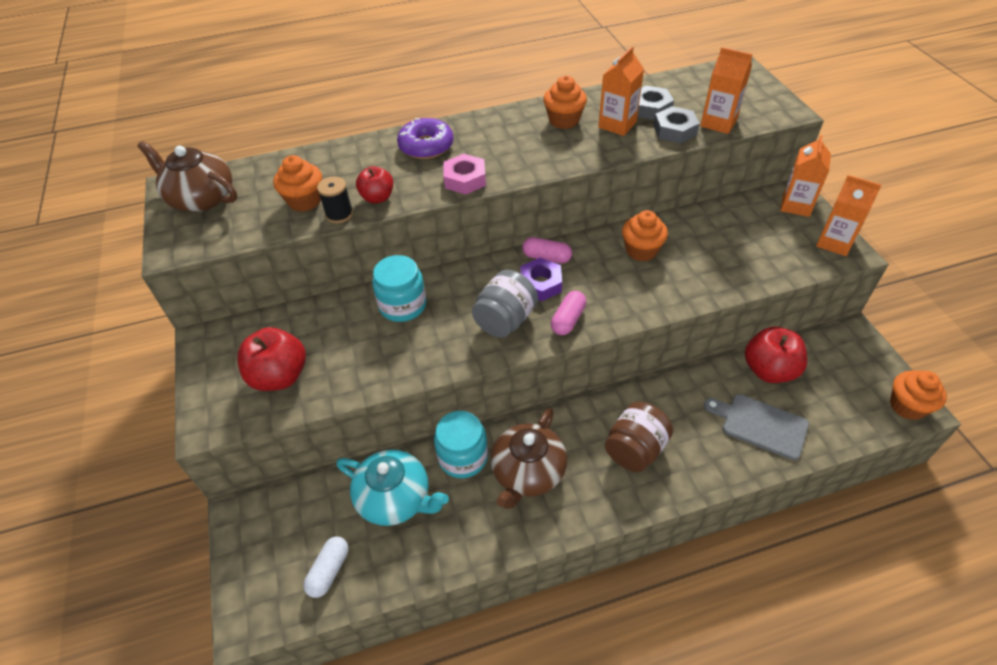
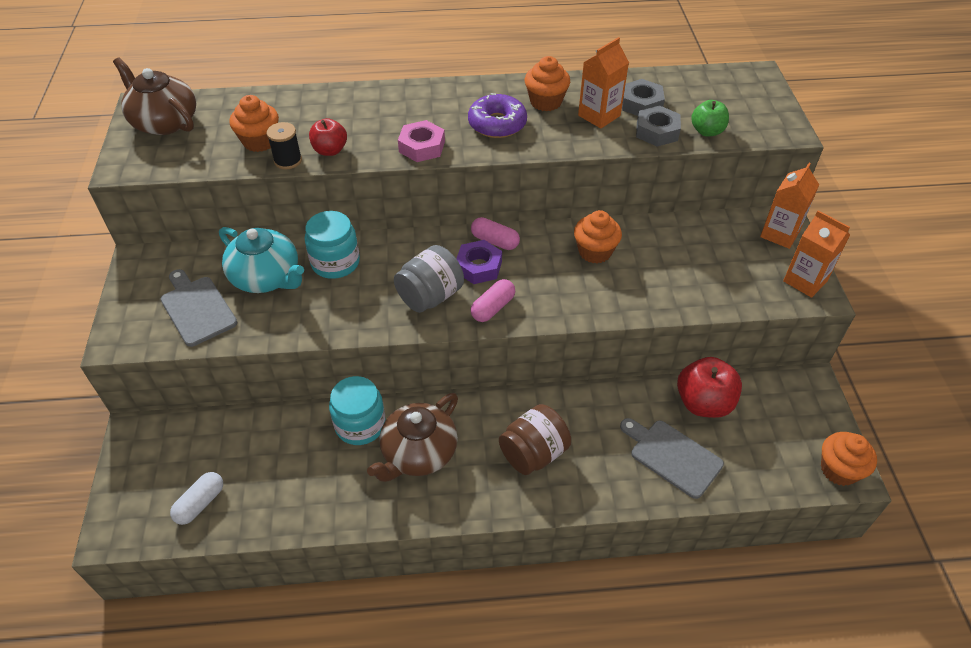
camera: 10 degrees right, 0 degrees up
red apple [237,327,306,391] -> grey cutting board [161,269,237,347]
turquoise teapot [336,450,449,526] -> turquoise teapot moved to [219,227,304,293]
purple donut [397,118,453,159] -> purple donut moved to [468,93,527,138]
orange carton [700,47,753,134] -> green apple [691,100,729,137]

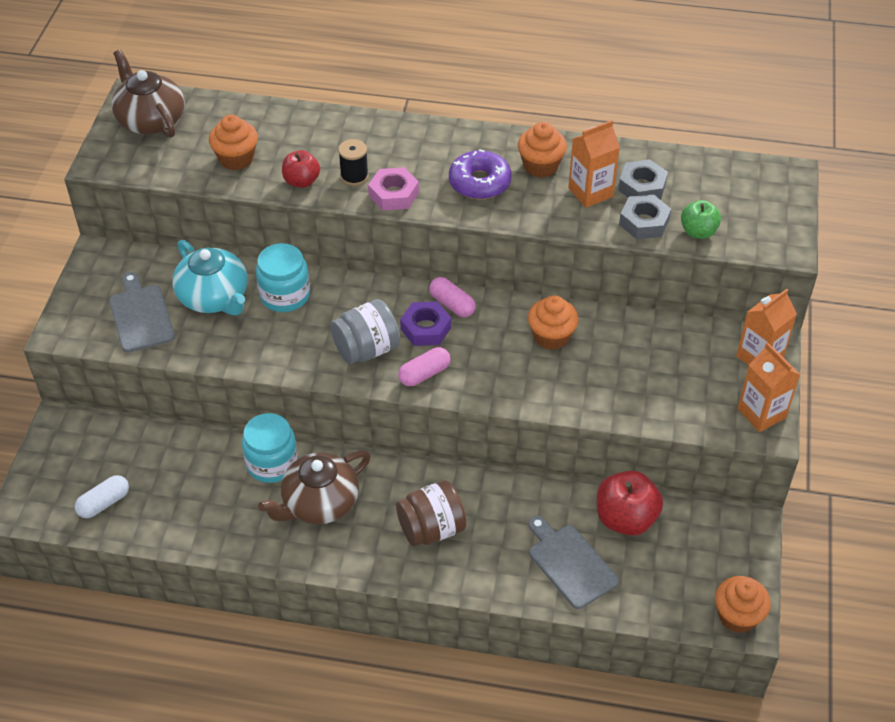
camera: 15 degrees right, 0 degrees up
black spool [267,122,302,169] -> black spool moved to [338,139,369,186]

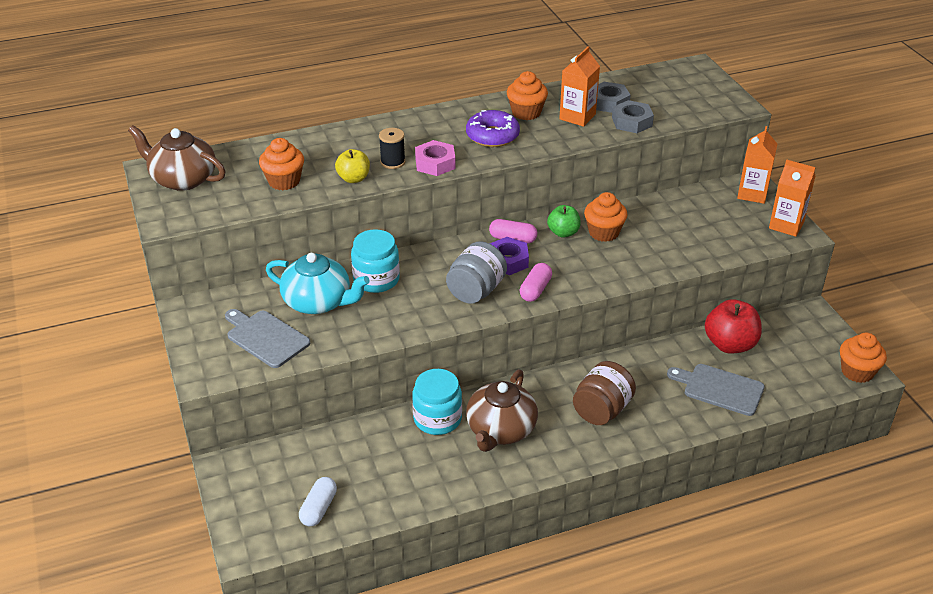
camera: 30 degrees left, 10 degrees down
red apple [282,150,320,188] -> yellow apple [335,149,370,183]
green apple [681,200,721,239] -> green apple moved to [547,205,581,238]

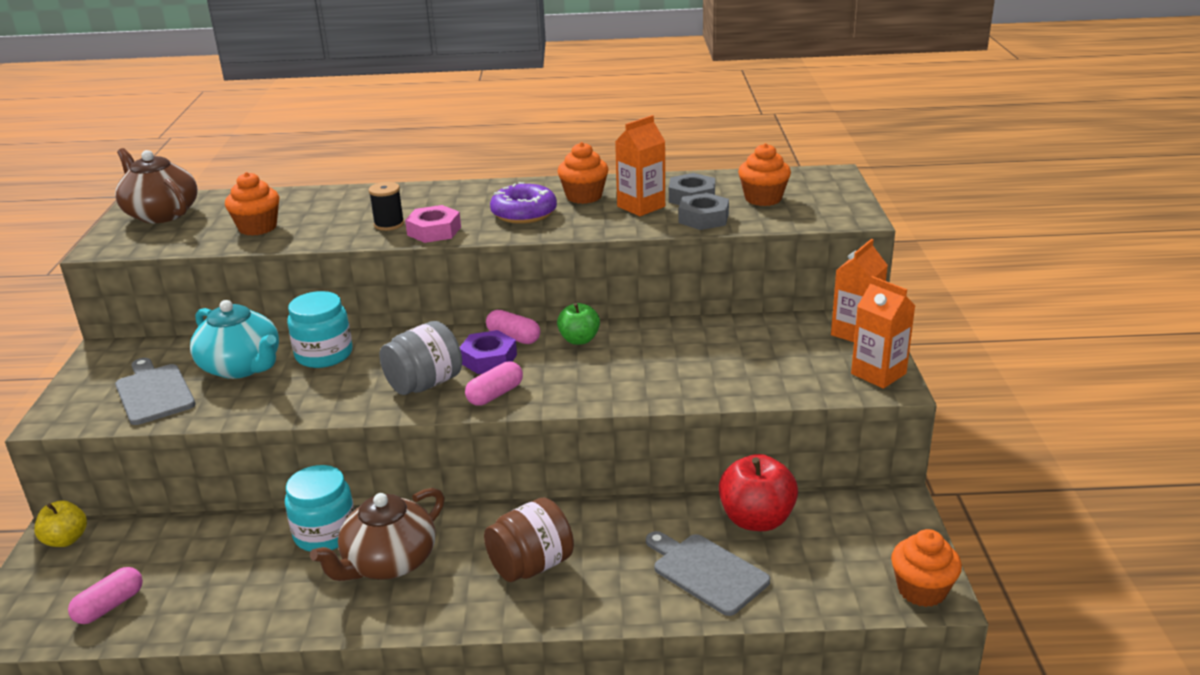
camera: 20 degrees right, 10 degrees down
white capsule [299,477,337,526] -> pink capsule [68,567,143,624]
yellow apple [335,149,370,183] -> yellow apple moved to [34,500,87,547]
orange cupcake [584,192,627,242] -> orange cupcake moved to [738,143,791,206]

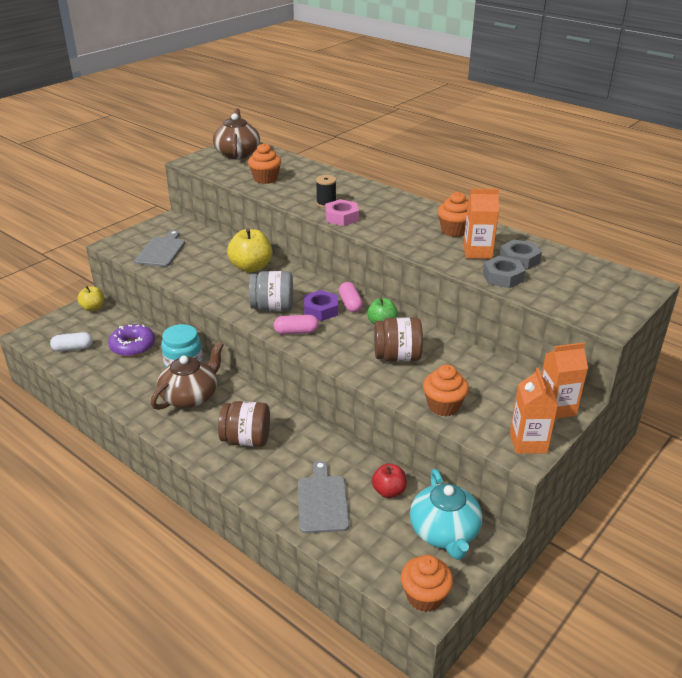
camera: 40 degrees right, 5 degrees up
pink capsule [68,567,143,624] -> white capsule [50,332,93,352]
turquoise teapot [190,300,279,379] -> turquoise teapot moved to [410,469,482,560]
turquoise jar [287,291,352,368] -> yellow apple [227,228,272,272]
brown teapot [310,488,444,581] -> brown teapot turned 135 degrees clockwise [151,341,224,410]
purple donut [490,182,557,224] -> purple donut moved to [108,324,155,357]
red apple [719,454,798,531] -> red apple [372,464,407,498], size x0.61
orange cupcake [738,143,791,206] -> orange cupcake moved to [423,365,469,416]
none -> brown jar [374,317,423,362]

